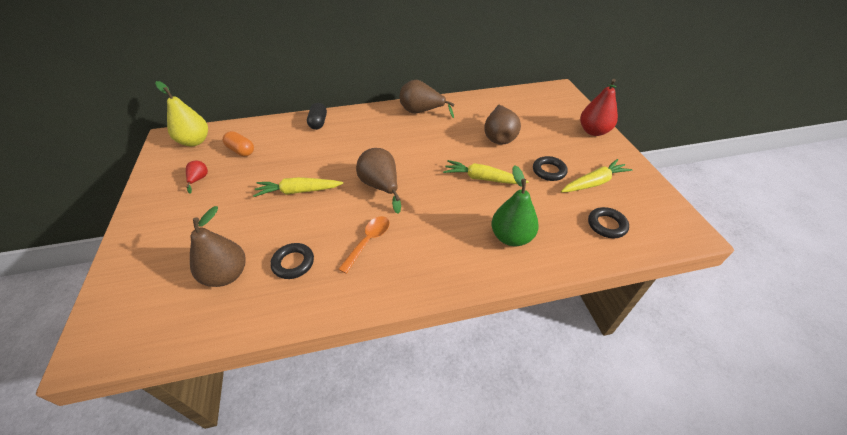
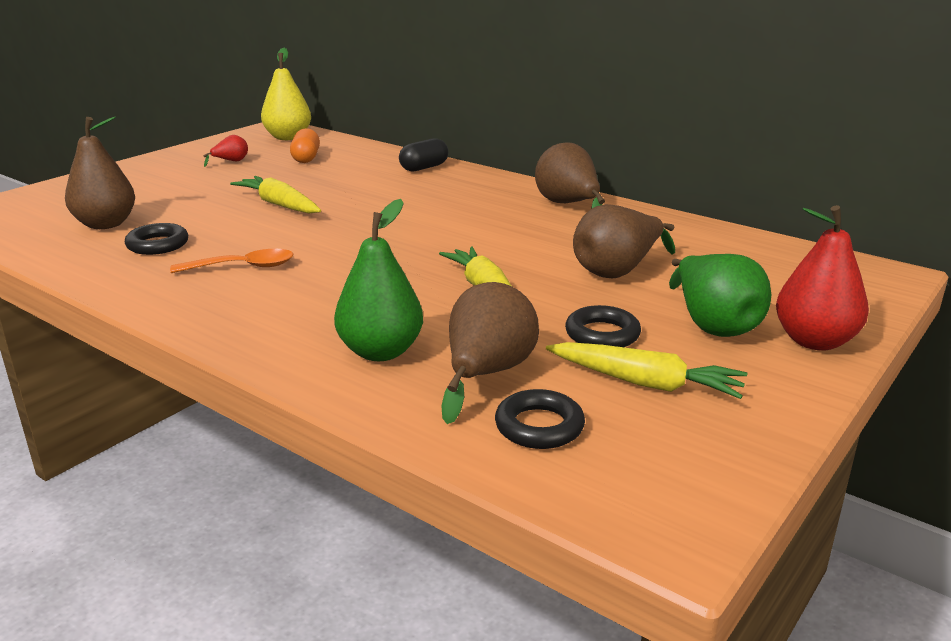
camera: 50 degrees right, 20 degrees down
brown pear [356,148,401,214] -> brown pear moved to [442,282,539,424]
none -> green pear [669,254,771,337]

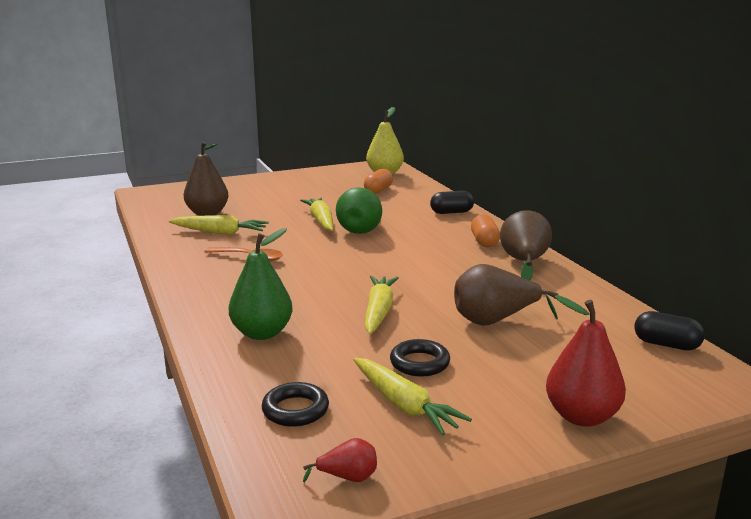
camera: 30 degrees right, 5 degrees down
black ring [125,223,188,255] -> yellow carrot [169,215,269,235]
red pear [203,135,248,167] -> red pear moved to [303,438,377,482]
brown pear [442,282,539,424] -> none
green pear [669,254,771,337] -> green pear moved to [336,187,382,234]
none -> orange capsule [471,214,500,247]
none -> black capsule [634,311,705,351]

